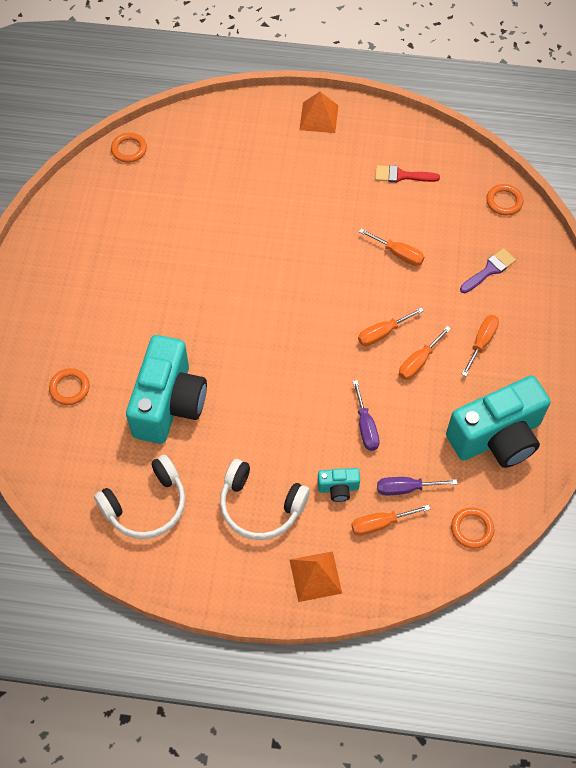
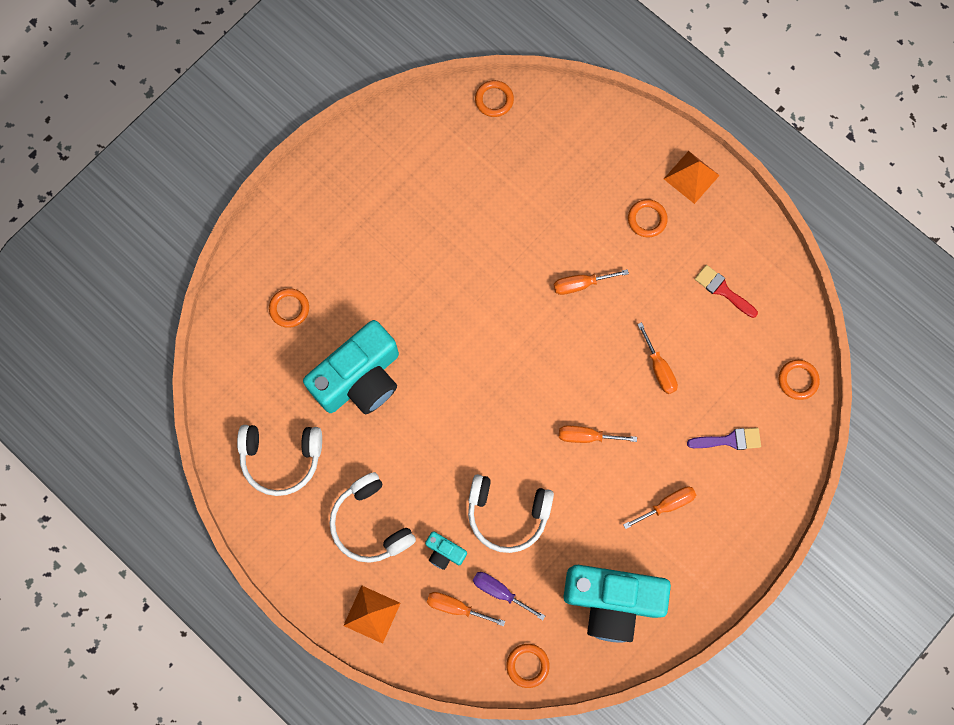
camera: 35 degrees right, 15 degrees up
purple screwdriver [353,380,380,451] -> white headphones [468,474,554,553]
orange screwdriver [399,326,451,380] -> orange screwdriver moved to [554,269,629,295]
none -> orange ring [628,199,668,237]

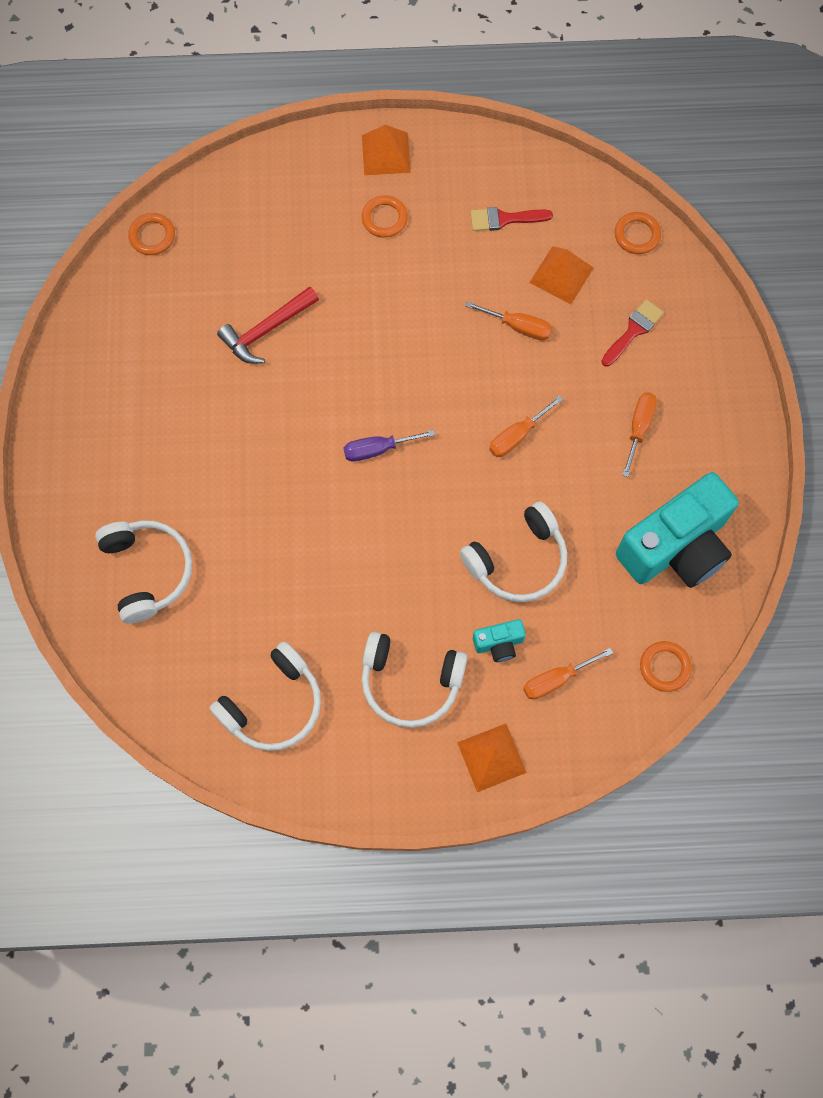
camera: 45 degrees left, 5 degrees down
orange ring [269,288,309,328] -> white headphones [95,520,192,624]
turquoise camera [303,320,399,414] -> none
purple screwdriver [473,572,545,620] -> purple screwdriver moved to [344,430,435,462]
orange screwdriver [554,269,629,295] -> none
purple brush [687,428,761,450] -> red brush [601,299,664,367]
none -> red hammer [217,286,319,364]
none -> orange pyramid [529,246,594,304]

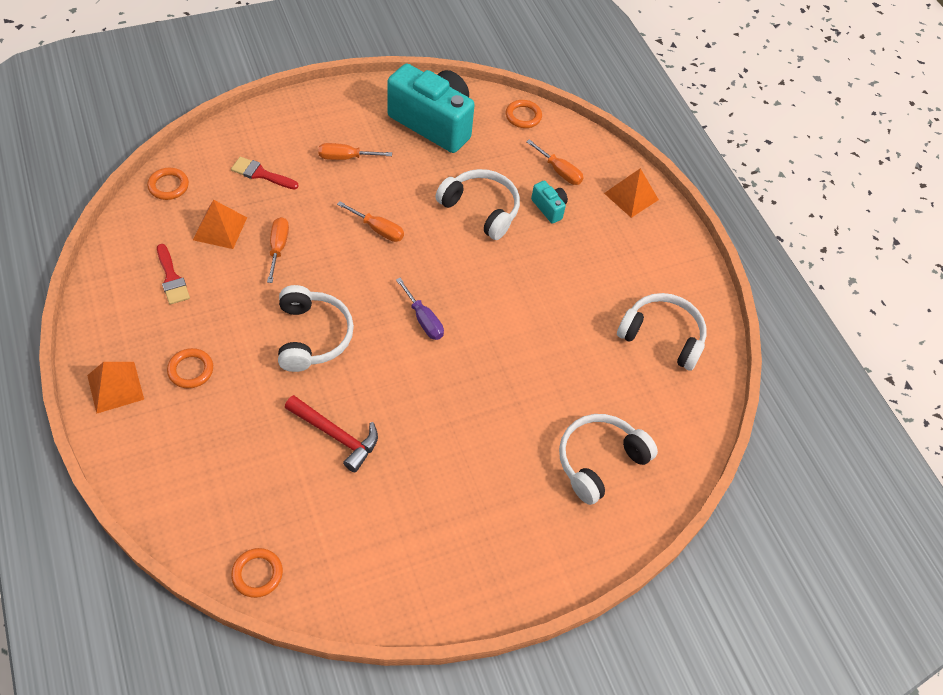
camera: 115 degrees left, 15 degrees down
white headphones [362,632,467,728] -> white headphones moved to [278,285,354,372]

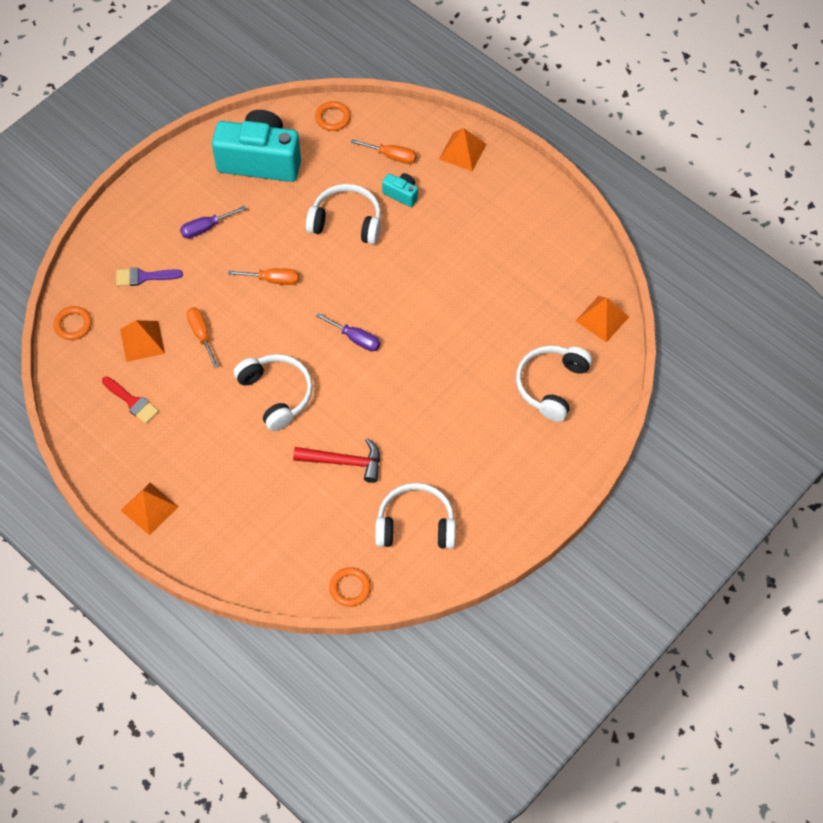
camera: 20 degrees left, 5 degrees up
orange ring [167,348,213,388] -> none
red brush [231,157,299,189] -> purple brush [116,267,183,286]
orange screwdriver [318,143,392,160] -> purple screwdriver [180,206,246,239]
white headphones [617,293,707,371] -> white headphones moved to [375,483,456,549]
none -> orange pyramid [576,296,629,343]

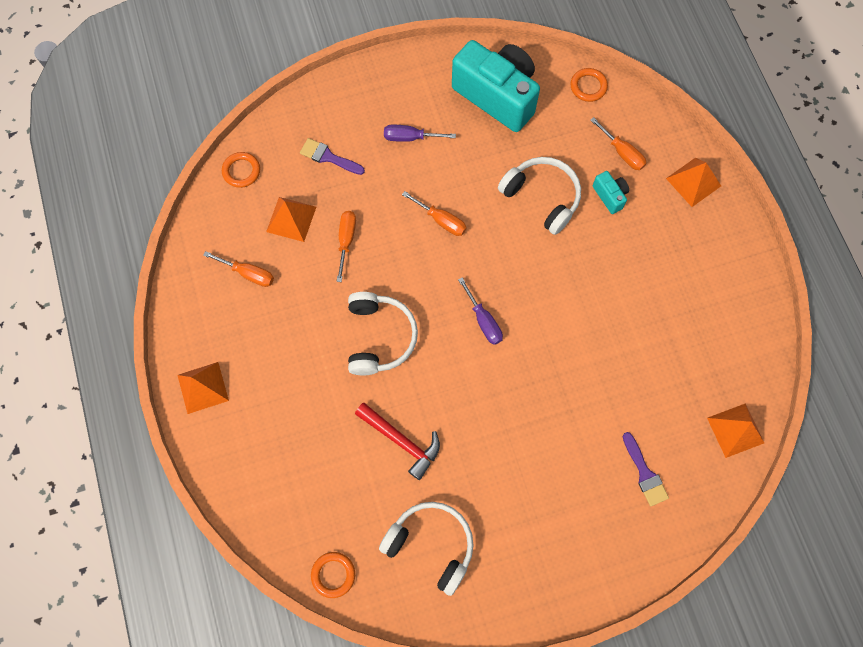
camera: 30 degrees right, 10 degrees up
red brush [102,377,159,424] -> orange screwdriver [203,251,274,287]
white headphones [516,346,592,422] -> purple brush [623,432,669,506]

